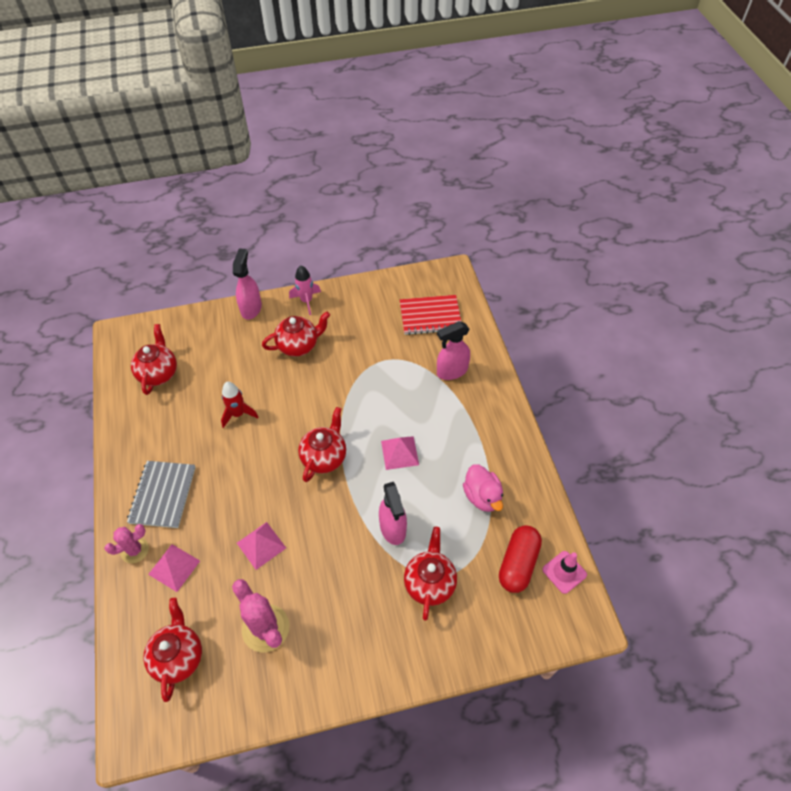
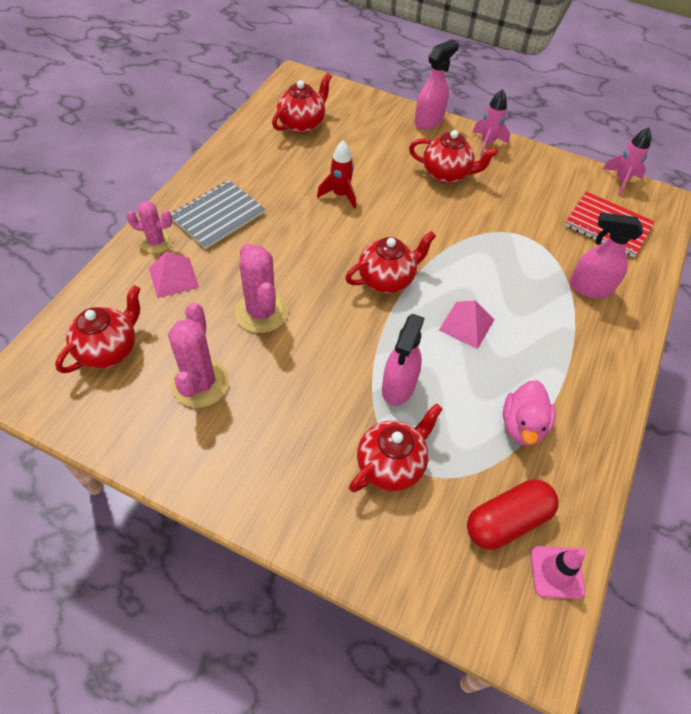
camera: 35 degrees right, 0 degrees up
pink pyramid [237,522,286,570] -> pink cactus [235,243,288,333]
none -> pink rocket [603,127,651,195]

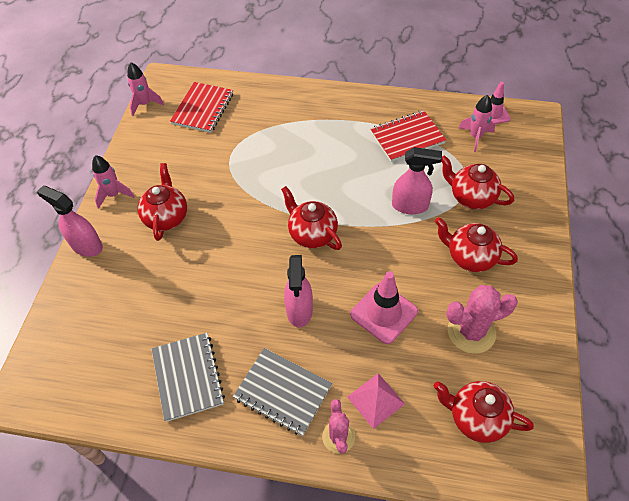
camera: 100 degrees left, 0 degrees up
pink cactus [235,243,288,333] -> pink traffic cone [350,271,418,344]
red teapot [272,73,332,134] -> red teapot moved to [435,217,518,272]
red rocket [317,141,356,209] -> none
pink pyramid [439,301,495,349] -> none
red capsule [467,479,559,550] -> pink rocket [458,95,495,152]
pink duck [503,380,556,446] -> red notebook [370,110,446,162]
pink spray bottle [569,212,643,299] -> pink spray bottle moved to [284,255,313,327]
none -> grey notebook [152,333,225,422]

